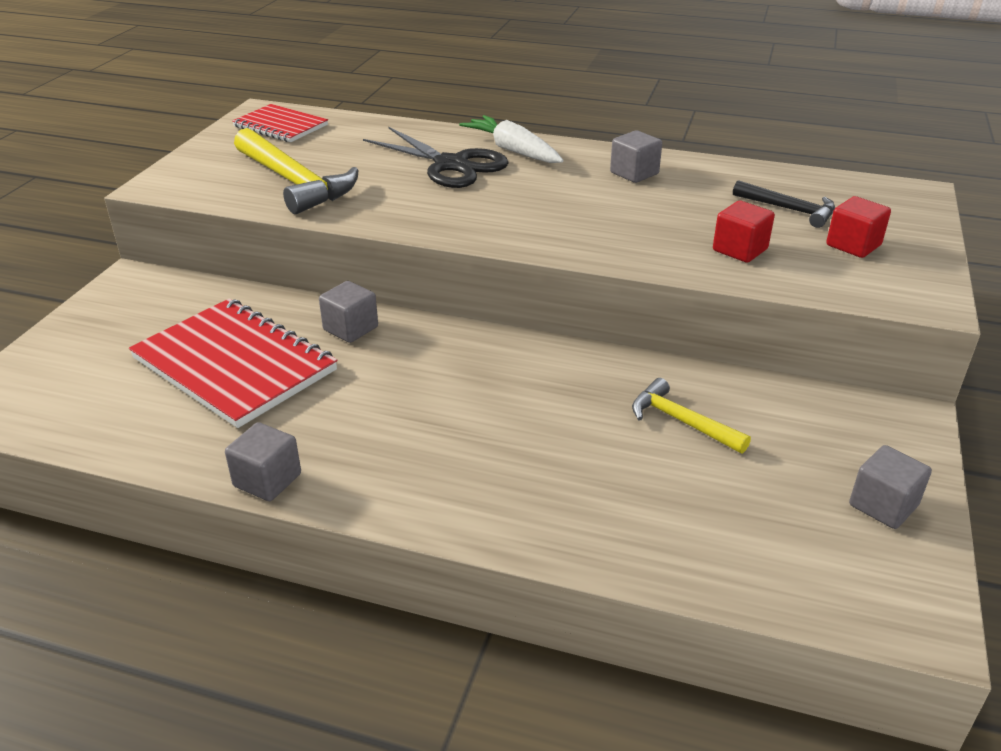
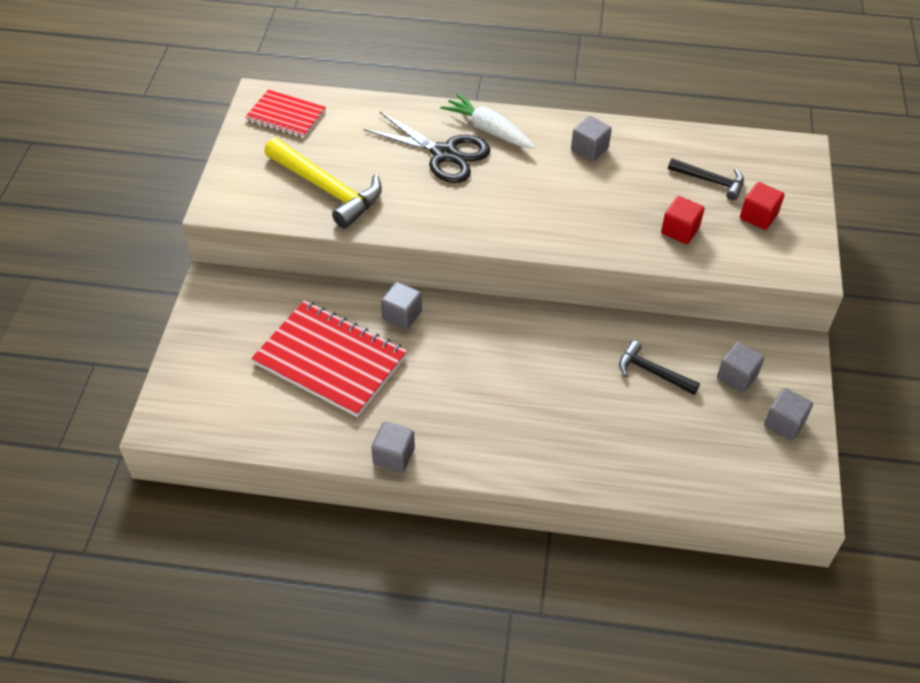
camera: 10 degrees left, 15 degrees up
yellow hammer [632,378,751,454] -> black hammer [619,340,700,395]
none -> grey cube [717,342,764,393]

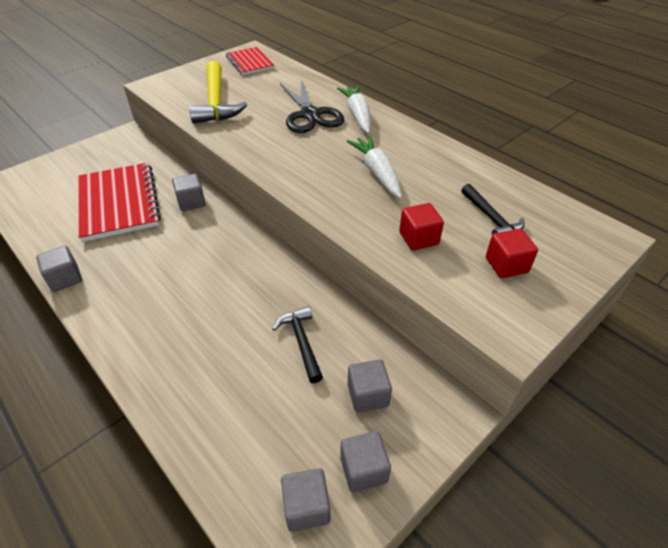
camera: 40 degrees right, 5 degrees down
grey cube [571,116,612,162] -> grey cube moved to [281,468,330,532]
none -> white carrot [347,136,402,198]

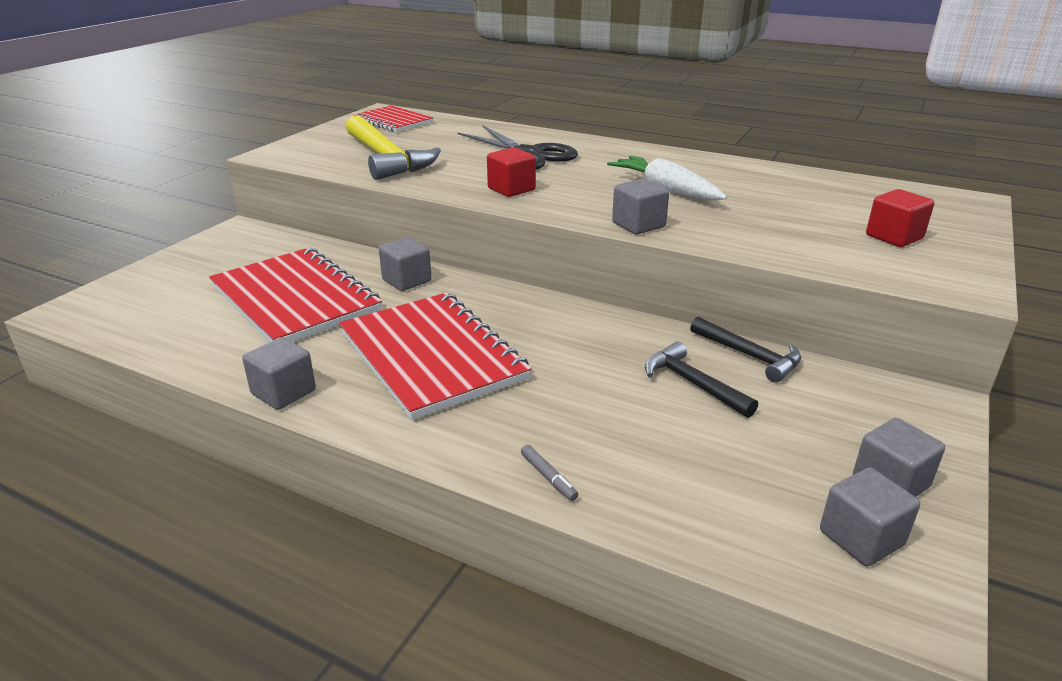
camera: 20 degrees left, 15 degrees down
white carrot [337,85,371,134] -> none
grey cube [348,359,392,413] -> grey cube moved to [612,179,669,234]
red cube [399,203,444,251] -> red cube moved to [487,147,536,197]
black hammer [461,184,525,235] -> black hammer moved to [690,317,801,383]
none -> red notebook [339,293,532,420]
none -> grey marker [521,445,578,501]

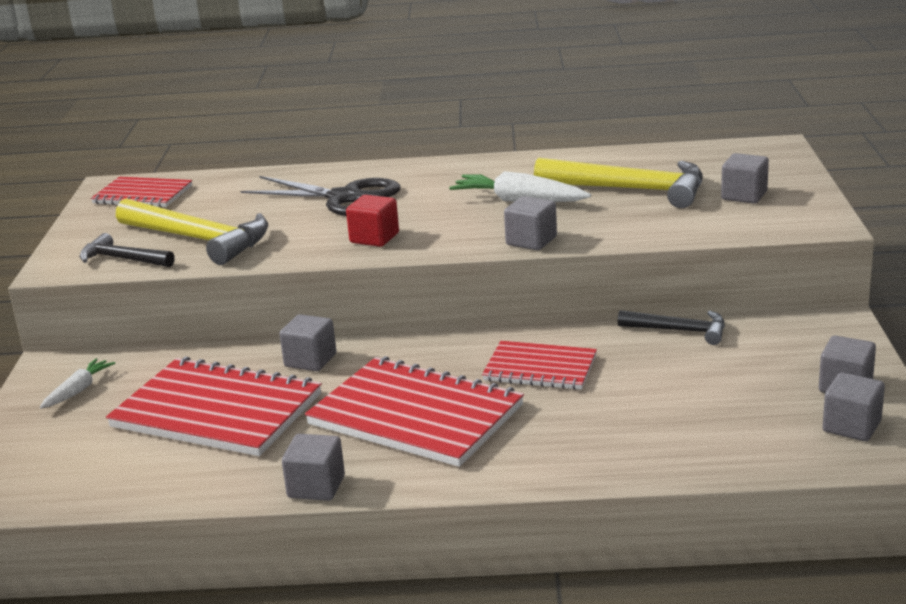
camera: 25 degrees left, 5 degrees down
grey marker [521,445,578,501] -> none
black hammer [645,341,758,418] -> black hammer moved to [80,233,175,267]
red cube [866,189,934,247] -> grey cube [721,153,769,204]
none -> white carrot [40,358,115,409]
none -> red notebook [482,341,597,390]
none -> yellow hammer [534,158,703,208]

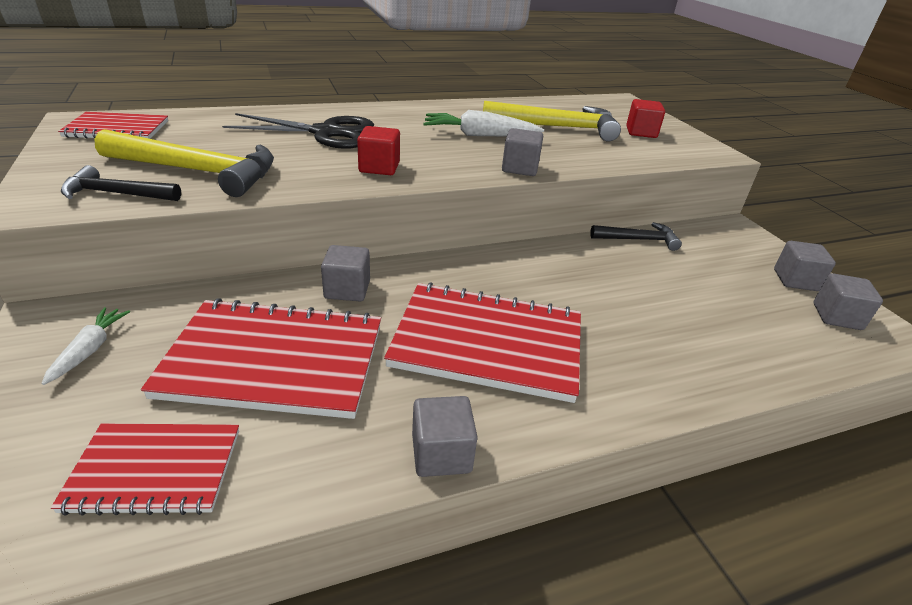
camera: 25 degrees left, 10 degrees up
red notebook [482,341,597,390] -> red notebook moved to [51,424,239,516]
grey cube [721,153,769,204] -> red cube [626,99,665,138]

